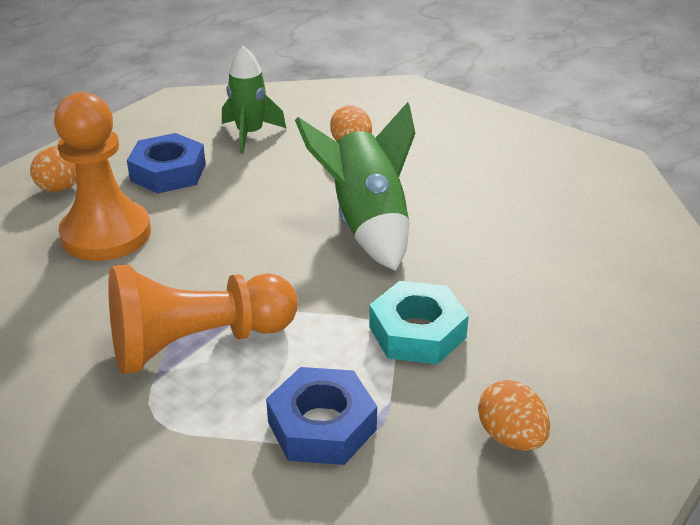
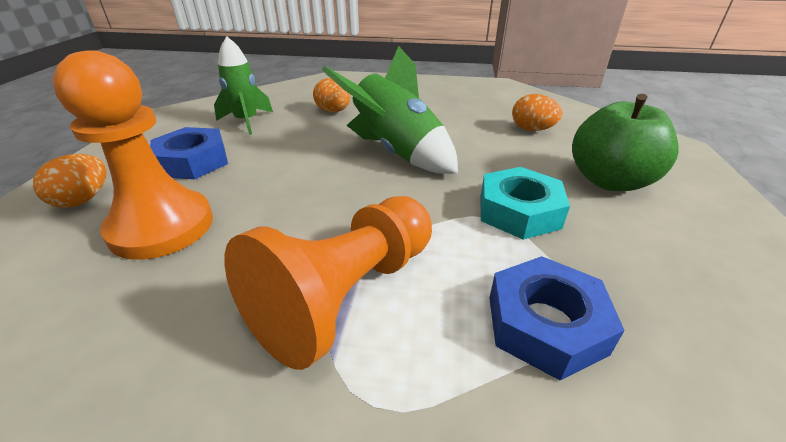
camera: 30 degrees left, 0 degrees up
orange egg [478,380,550,451] -> orange egg moved to [512,94,562,131]
none -> green apple [572,94,679,191]

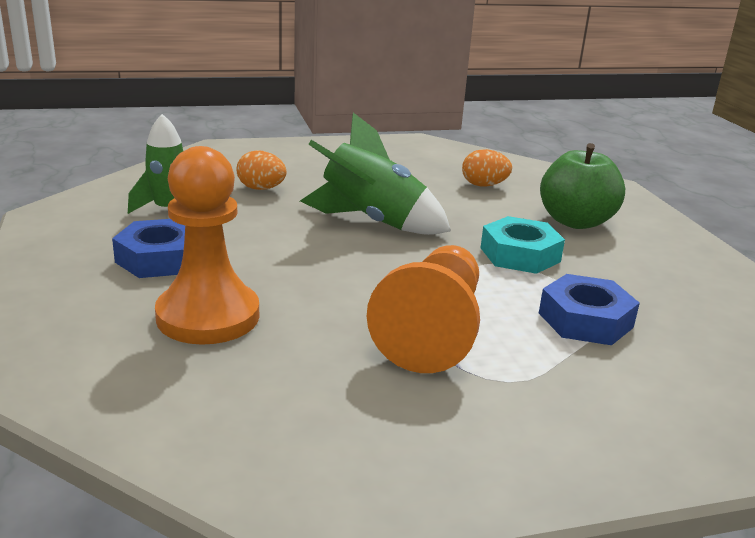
camera: 25 degrees left, 10 degrees down
orange egg [33,154,106,208] -> none

